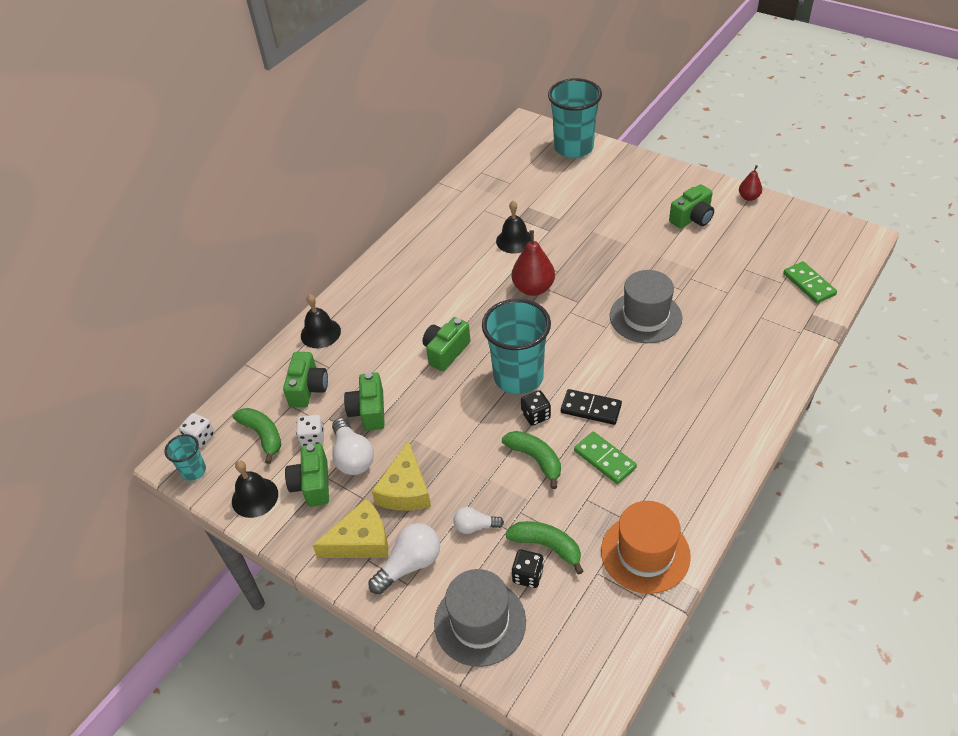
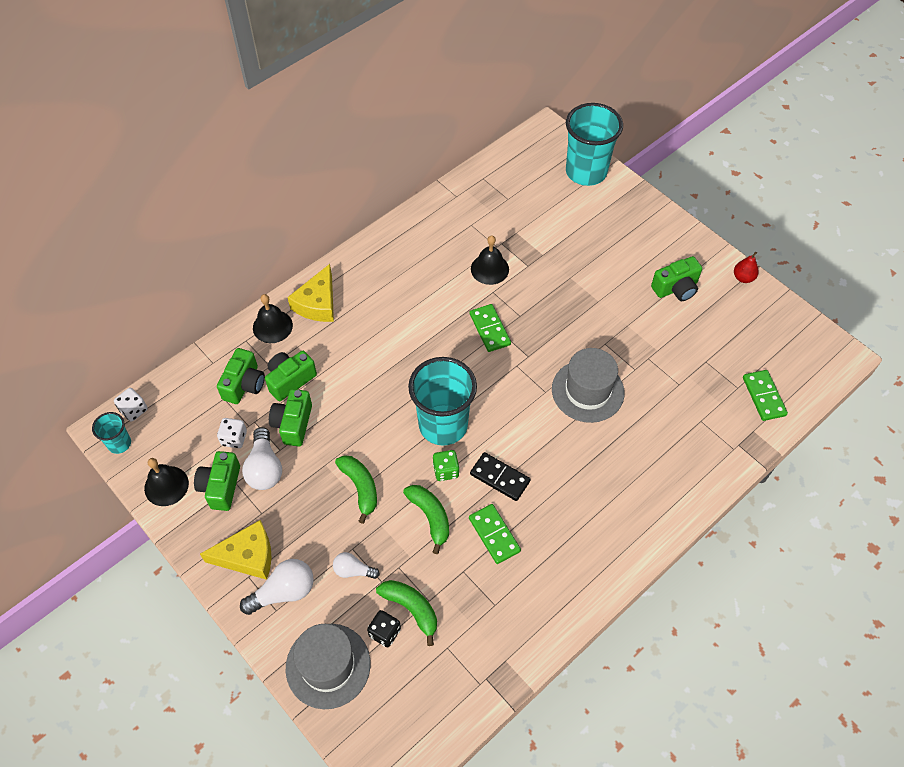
camera: 10 degrees right, 10 degrees up
green banana [232,408,281,464] -> green banana moved to [335,455,377,524]
yellow cheese [372,440,431,511] -> yellow cheese moved to [287,264,334,322]
green camera [423,317,471,371] -> green camera moved to [265,351,317,401]
red pear [512,230,555,296] -> green domino [470,304,511,352]
black dice [521,390,551,426] -> green dice [433,450,459,481]
orange hat [601,501,691,594] -> none

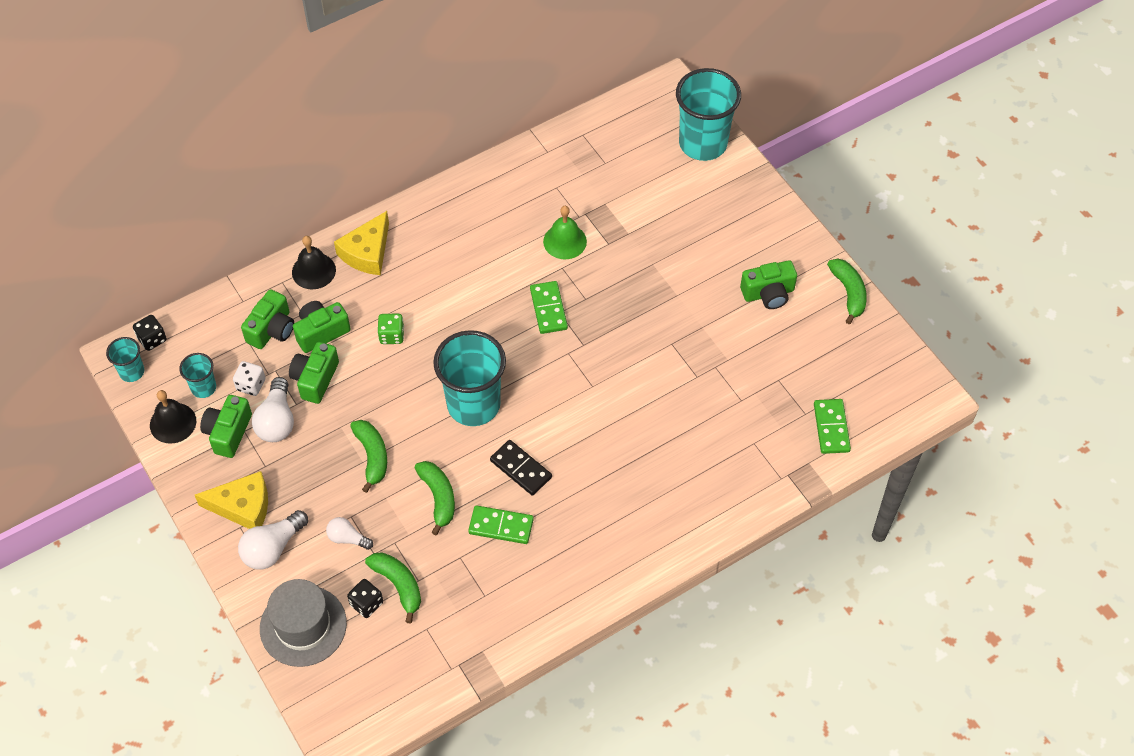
camera: 10 degrees right, 0 degrees up
white dice [114,388,148,422] -> black dice [133,315,167,351]
white light bulb [240,559,314,615] -> white light bulb turned 150 degrees clockwise [238,510,308,570]
green dice [433,450,459,481] -> green dice moved to [377,314,404,344]
green domino [469,504,521,564] -> green domino turned 60 degrees counterclockwise [468,505,534,544]
black bell [471,235,509,285] -> green bell [543,206,587,259]
grey hat [552,348,625,423] -> none
red pear [734,251,759,283] -> green banana [827,259,867,324]
none -> turquoise cup [179,353,216,398]

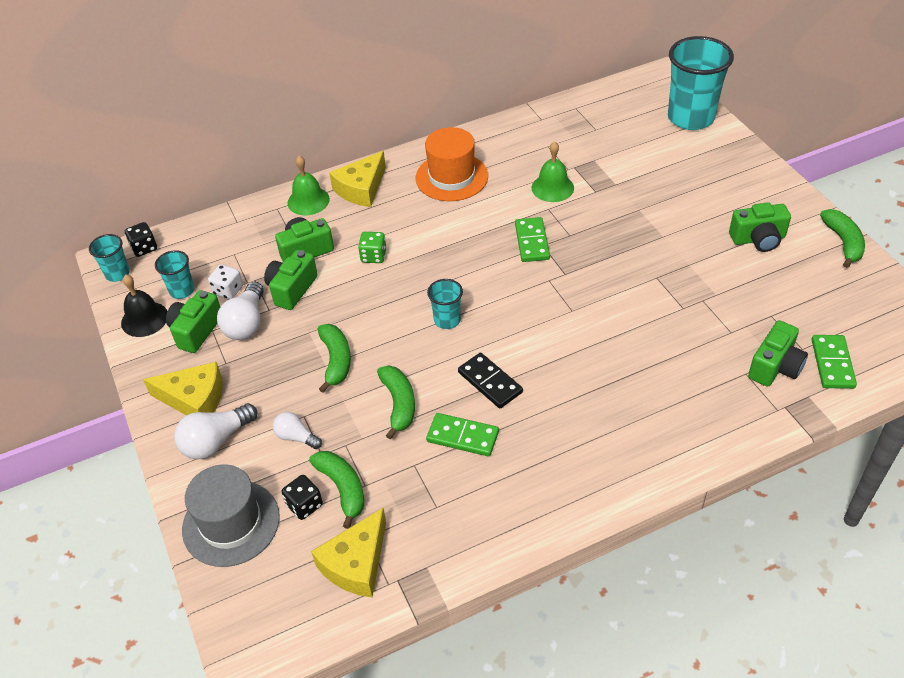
camera: 10 degrees right, 10 degrees down
green camera [241,289,294,349] -> green camera moved to [748,320,808,387]
black bell [292,236,336,290] -> green bell [287,156,330,215]
turquoise cup [433,330,506,426] -> turquoise cup [427,279,463,329], size x0.48
none -> yellow cheese [311,508,386,597]
none -> orange hat [416,127,488,201]

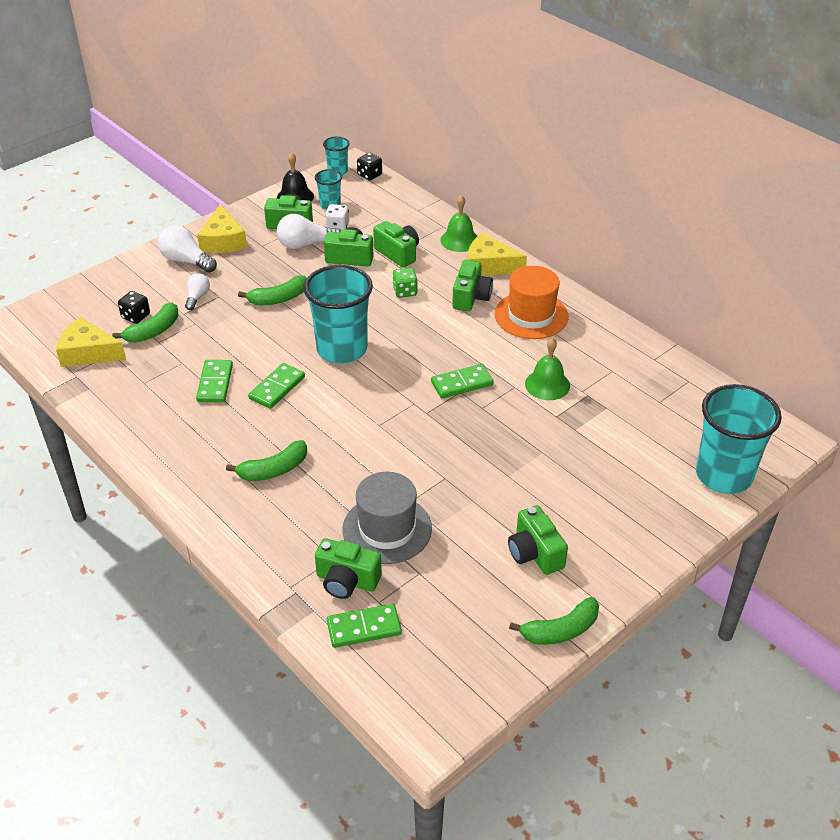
camera: 70 degrees right, 5 degrees down
grey hat [182,465,280,567] -> grey hat moved to [342,472,432,564]
green banana [377,365,415,439] -> green banana moved to [226,440,307,481]
turquoise cup [427,279,463,329] -> turquoise cup [304,265,373,364], size x2.08
black domino [458,353,523,408] -> green domino [248,363,305,409]
none -> green camera [452,260,493,311]

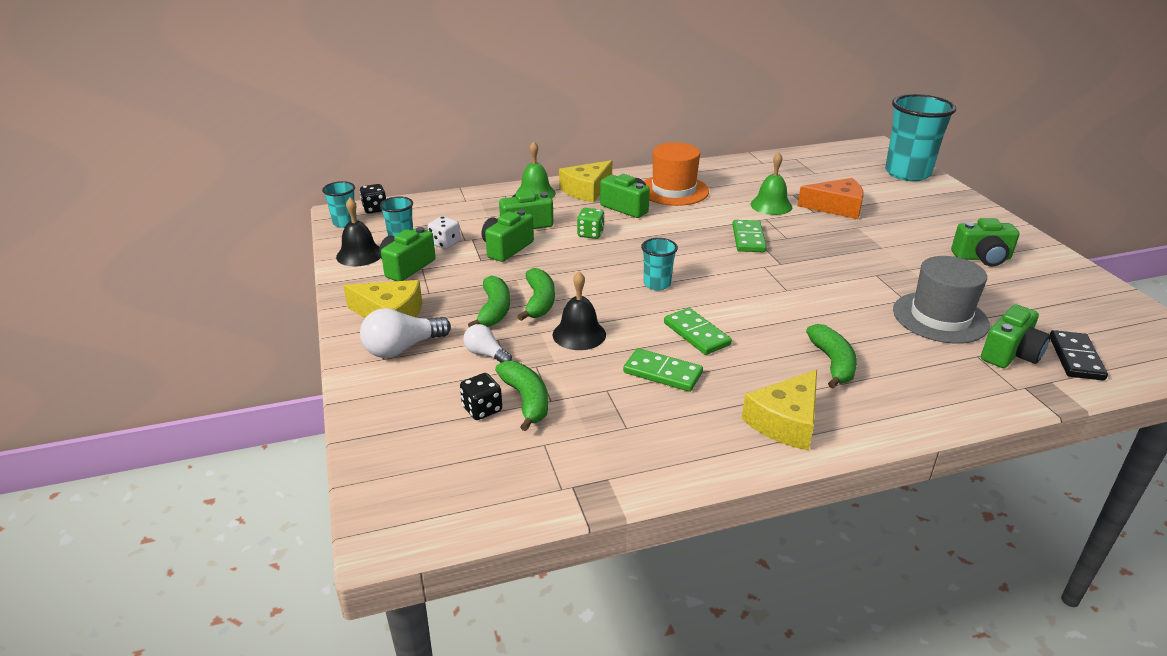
camera: 65 degrees left, 10 degrees down
yellow cheese [56,317,126,367] -> yellow cheese moved to [742,370,817,451]
white light bulb [277,214,341,249] -> none
turquoise cup [304,265,373,364] -> turquoise cup [641,238,678,290], size x0.48
green domino [327,604,402,648] -> black domino [1050,330,1108,380]
green banana [509,597,599,645] -> green banana moved to [468,276,510,327]
none -> black bell [553,272,606,350]
none -> orange cheese [797,178,864,219]

